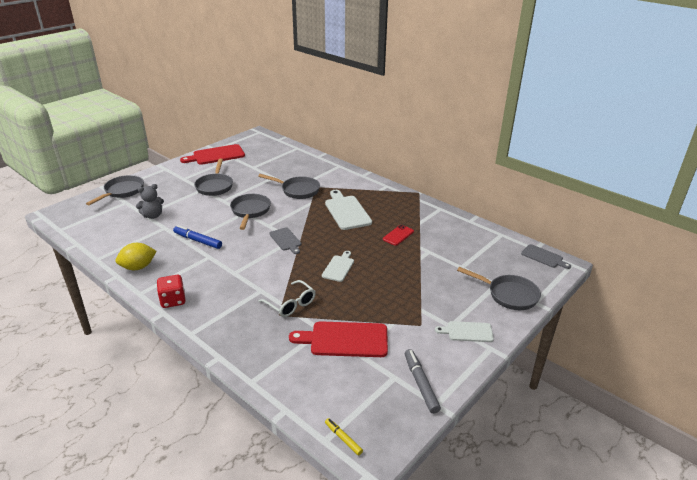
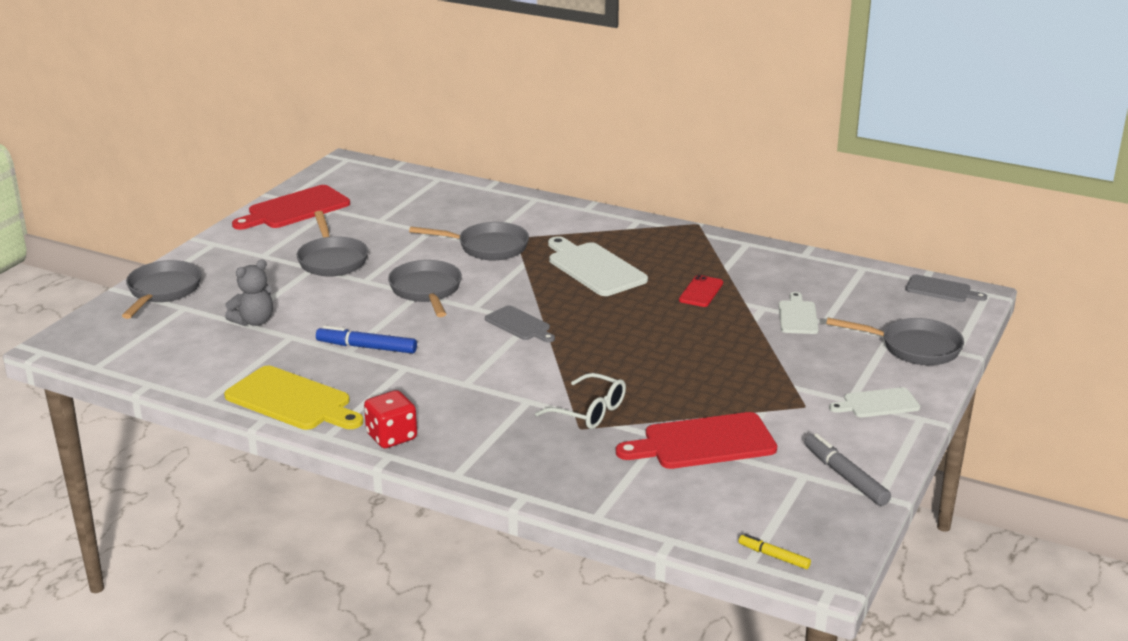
camera: 15 degrees left, 5 degrees down
yellow lemon [115,243,157,270] -> yellow cutting board [224,366,363,430]
white cutting board [322,251,354,282] -> white cutting board moved to [779,292,819,334]

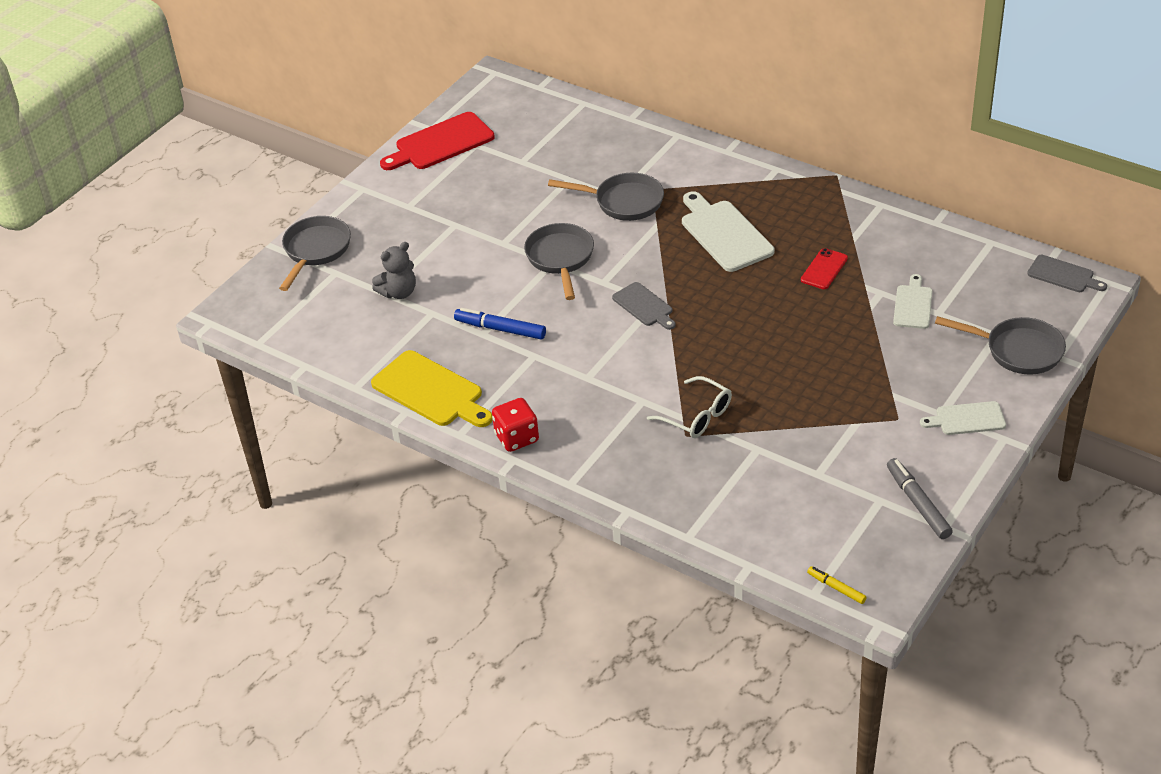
camera: 10 degrees right, 15 degrees up
grey pan [297,211,368,276] -> none
red cutting board [616,412,777,469] -> none

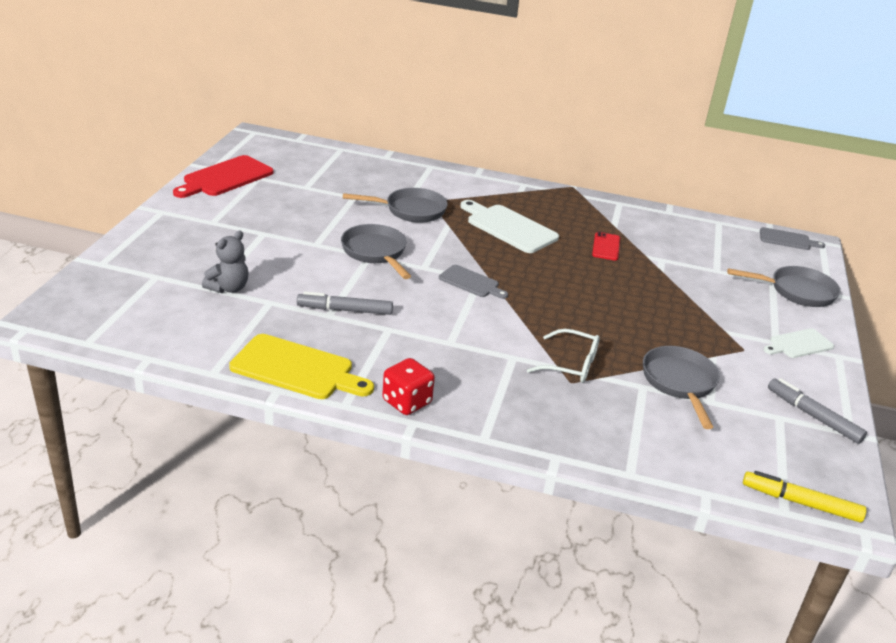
camera: 25 degrees left, 10 degrees down
grey pan [279,216,351,291] -> grey pan moved to [643,346,720,429]
blue marker [454,308,546,339] -> grey marker [297,291,393,315]
yellow marker [807,566,867,604] -> yellow marker [743,471,867,523], size x1.69
white cutting board [893,274,932,329] -> none

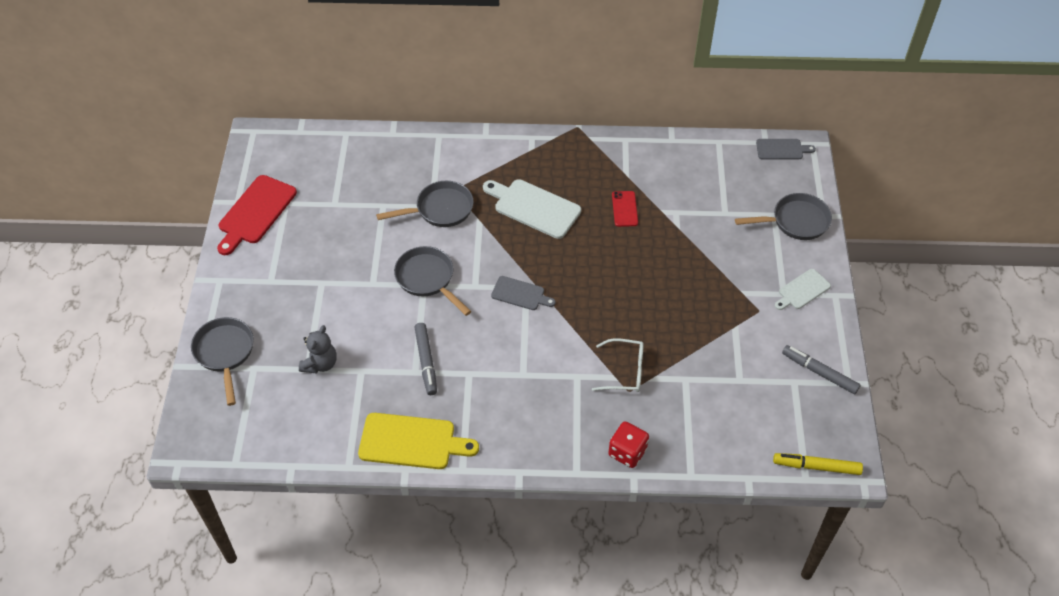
camera: 10 degrees left, 20 degrees up
grey marker [297,291,393,315] -> grey marker turned 90 degrees counterclockwise [414,323,437,395]
red dice [382,358,435,415] -> red dice moved to [608,422,649,468]
grey pan [643,346,720,429] -> grey pan moved to [191,317,254,406]

